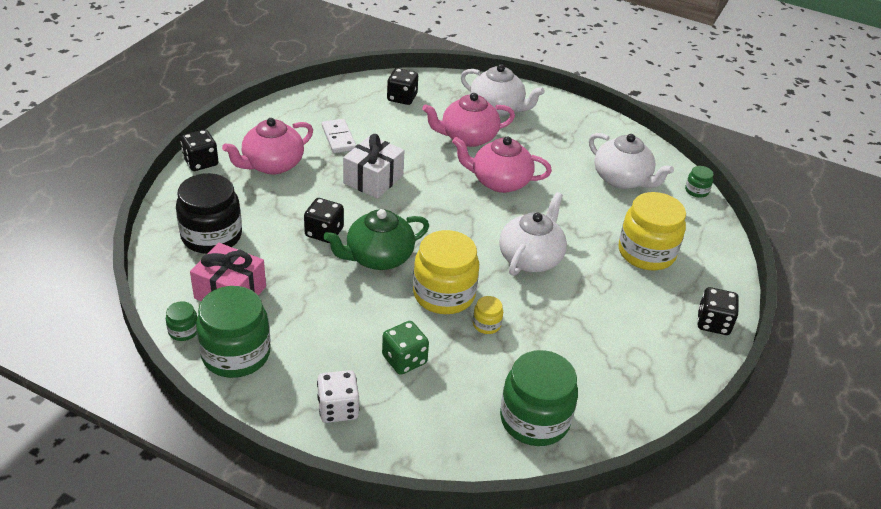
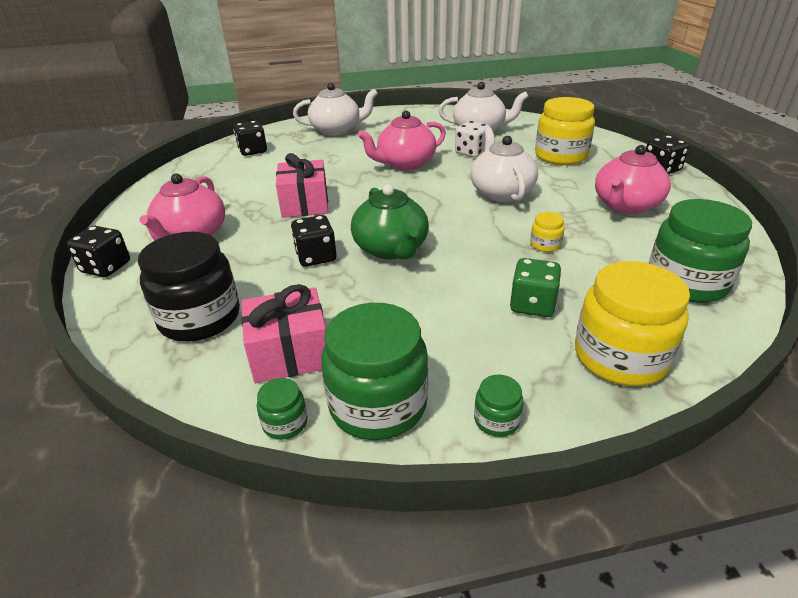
camera: 35 degrees left, 5 degrees down
white dice [317,370,359,423] -> white dice moved to [455,121,491,157]
white domino [322,119,356,153] -> none
green teapot [323,209,429,270] -> green teapot turned 45 degrees counterclockwise [351,184,429,260]
white gift [343,134,405,199] -> pink gift [276,153,328,218]
yellow jar [413,230,479,314] -> yellow jar moved to [575,261,690,386]
pink teapot [422,93,515,147] -> pink teapot moved to [595,145,671,214]
green jar [685,166,714,198] -> green jar moved to [474,375,524,437]

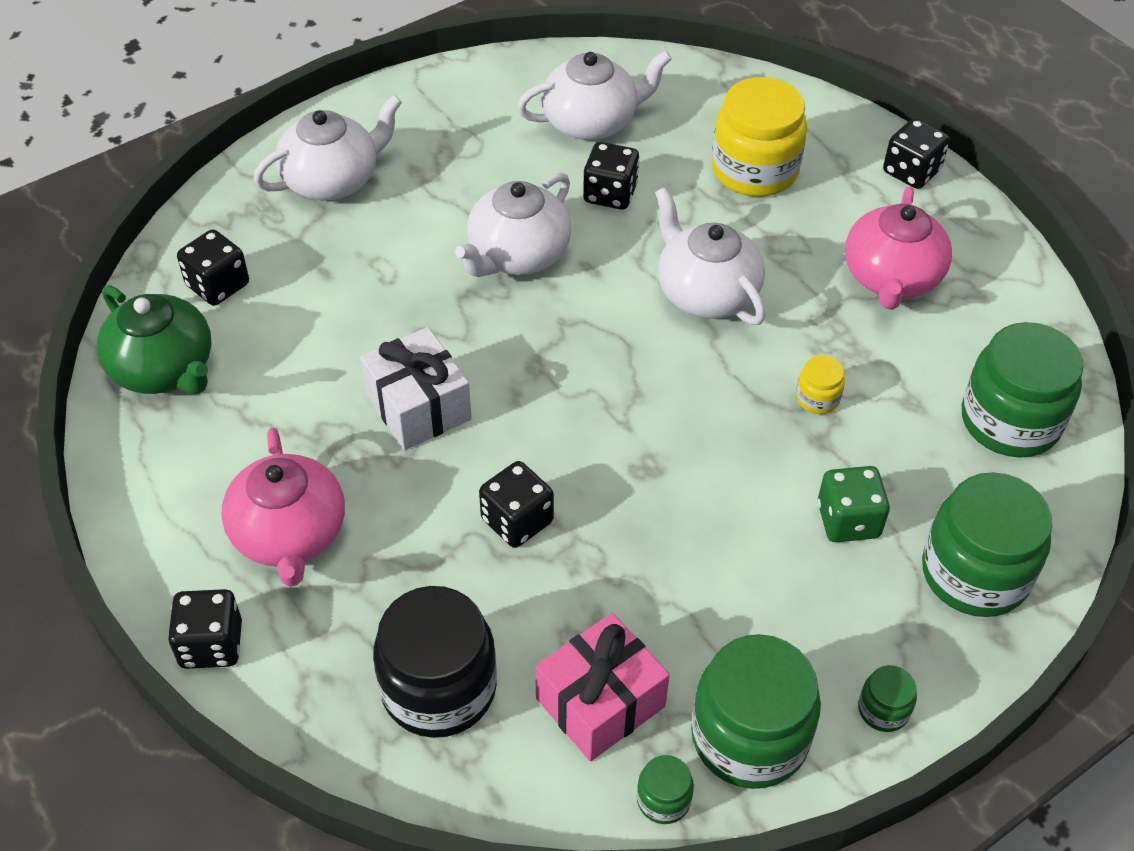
camera: 25 degrees left, 15 degrees up
pink gift [276,153,328,218] -> white gift [360,327,472,450]
green teapot [351,184,429,260] -> green teapot moved to [97,285,212,394]
pink teapot [358,110,446,170] -> white teapot [455,172,571,277]
white dice [455,121,491,157] -> black dice [583,142,639,210]
yellow jar [575,261,690,386] -> green jar [922,472,1052,617]

